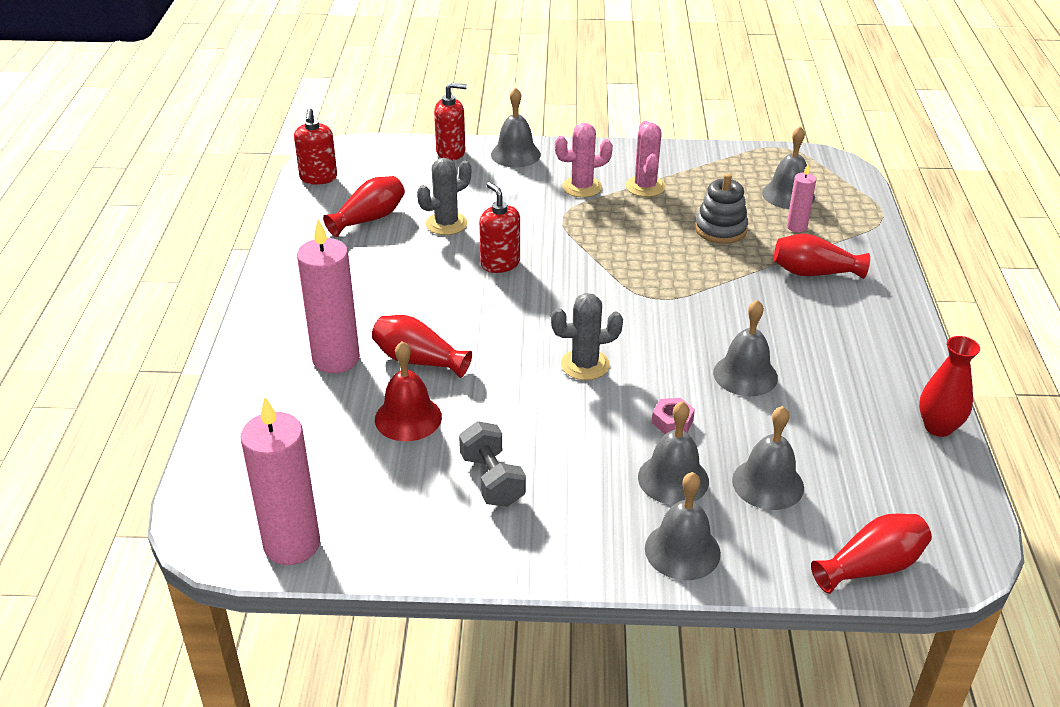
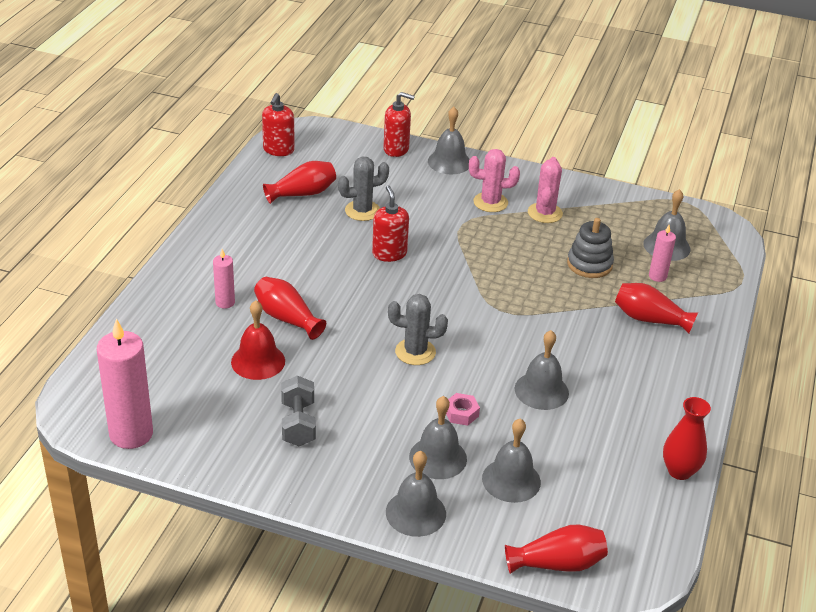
camera: 15 degrees right, 0 degrees up
pink candle [297,219,360,373] -> pink candle [213,249,235,309], size x0.51

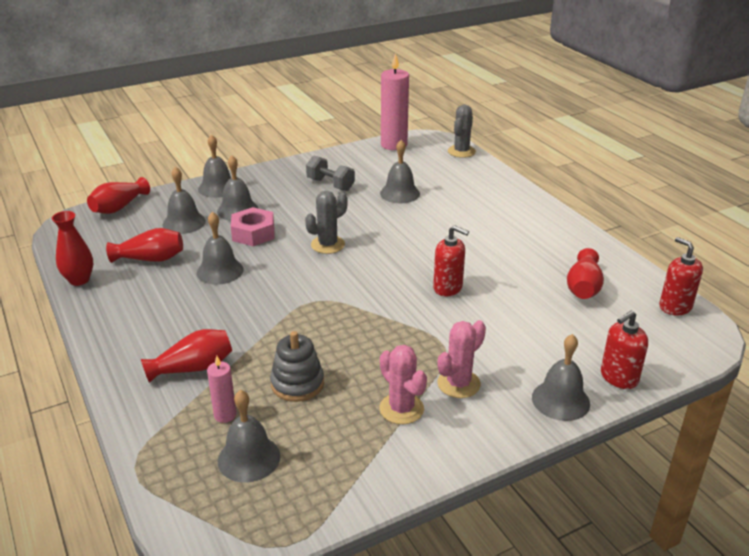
camera: 135 degrees right, 5 degrees down
pink candle [213,249,235,309] -> none
red bell [231,300,285,380] -> grey bell [380,140,420,203]
red vase [254,277,326,340] -> red vase moved to [106,228,183,263]
grey cactus [338,157,389,221] -> grey cactus moved to [448,105,476,158]
pink nut [446,393,480,426] -> pink nut [231,207,274,246], size x1.74

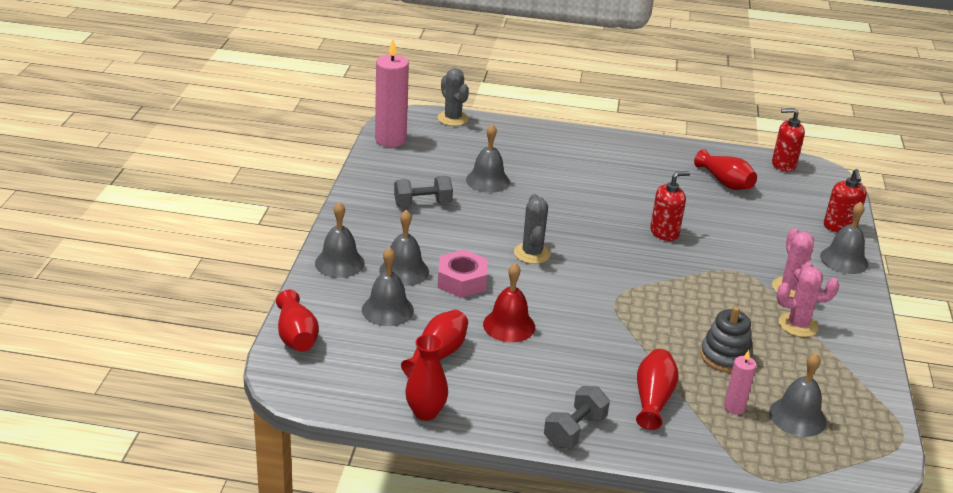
camera: 55 degrees left, 0 degrees up
grey bell [197,212,244,285] -> red bell [483,263,535,342]
none -> grey dumbbell [544,386,610,449]

